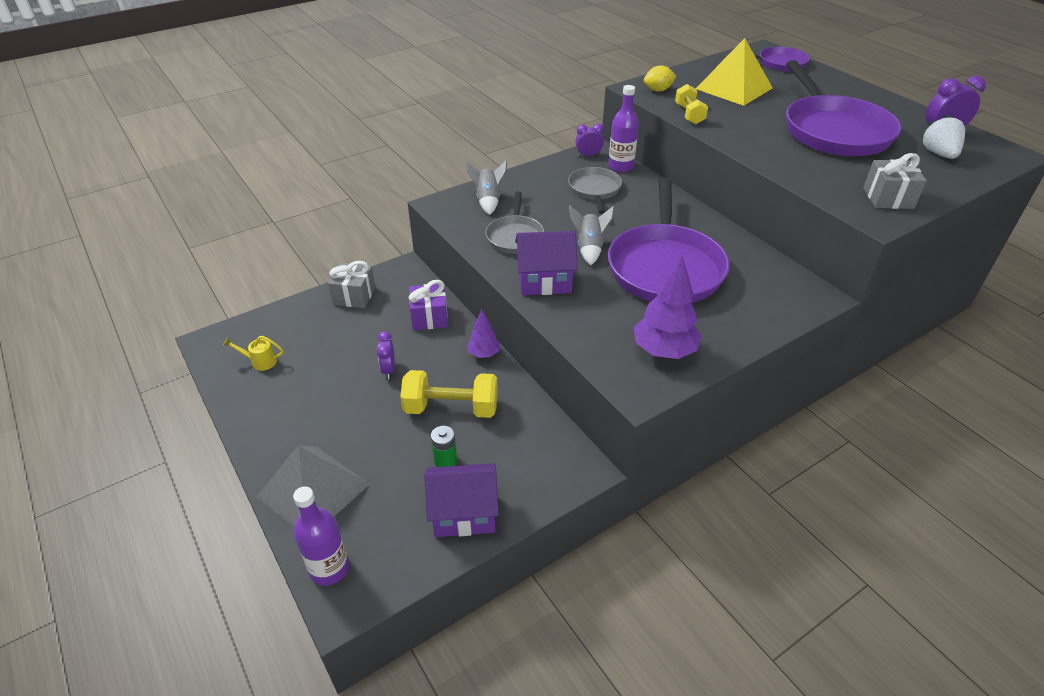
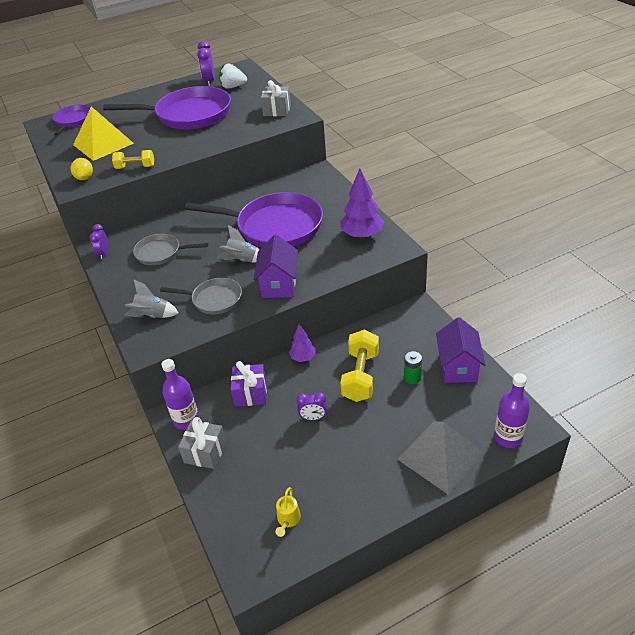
camera: 80 degrees left, 0 degrees up
purple bottle [608,85,639,172] -> purple bottle moved to [162,359,199,430]

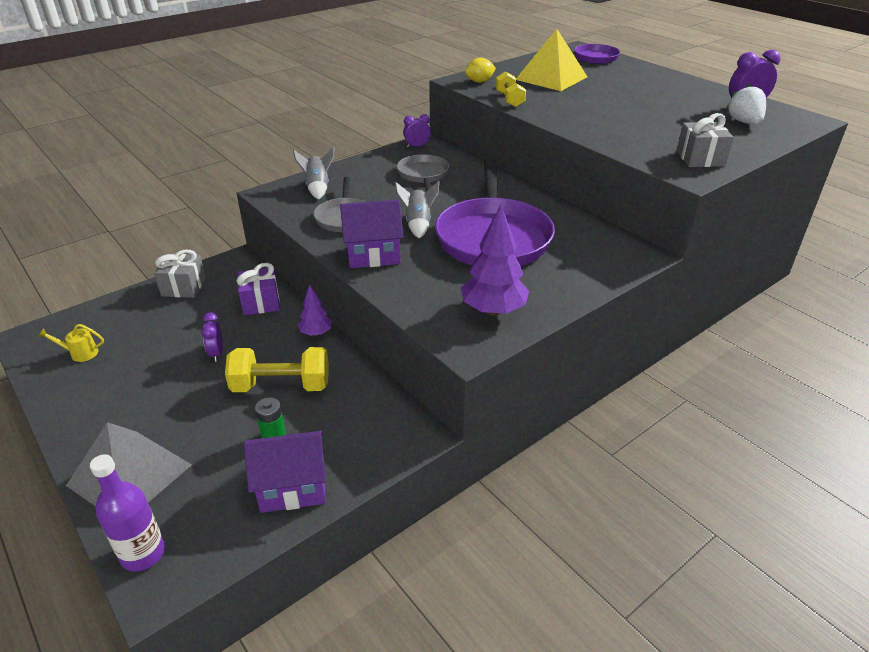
camera: 75 degrees right, 5 degrees down
purple pan [103,86,231,130] -> none
purple bottle [162,359,199,430] -> none

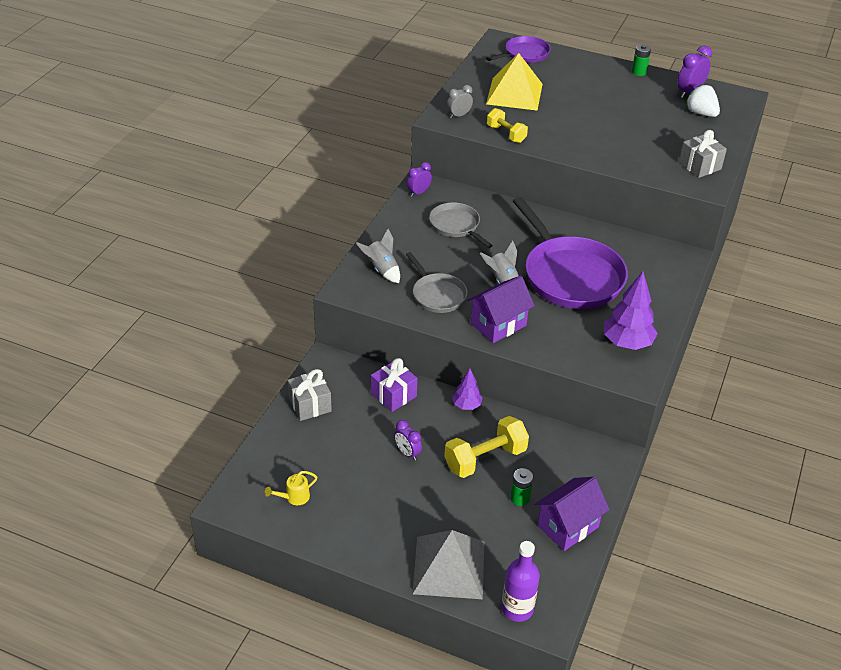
camera: 30 degrees left, 5 degrees up
yellow lemon [465,58,496,83] -> grey clock [447,85,473,118]
none -> green battery [632,44,651,76]

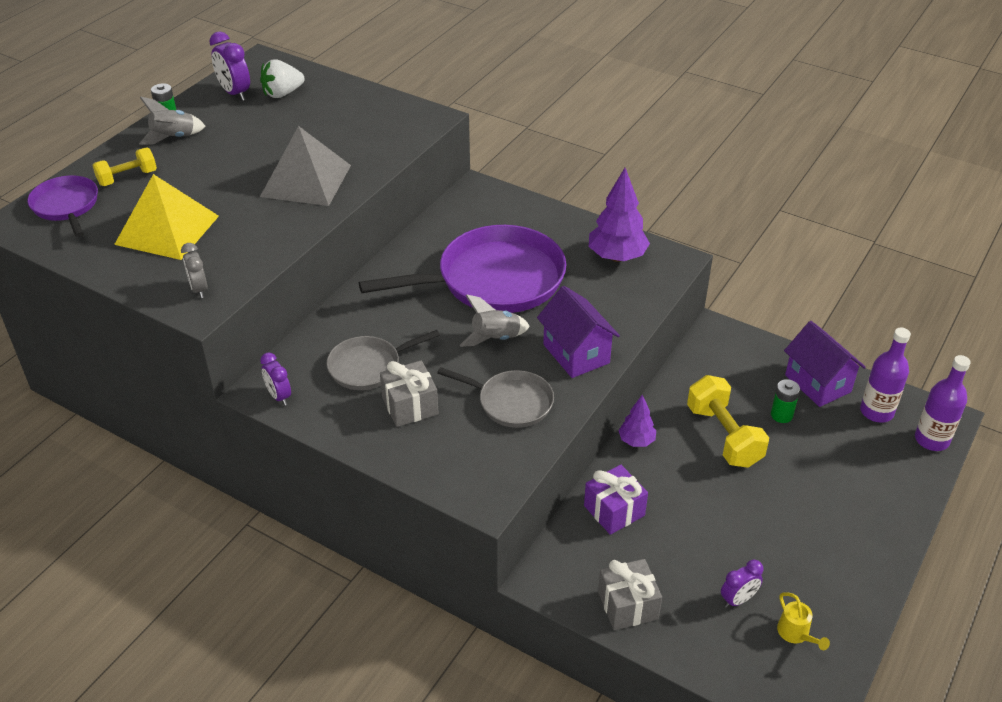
camera: 80 degrees left, 0 degrees up
grey rocket [356,229,400,283] -> grey rocket moved to [139,96,206,145]
purple clock [394,420,422,461] -> purple clock moved to [721,560,763,608]
grey pan [406,252,468,313] -> grey pan turned 45 degrees clockwise [437,367,554,428]
grey pyramid [412,530,484,599] -> grey pyramid moved to [260,126,351,206]
yellow dumbbell [487,108,528,143] -> yellow dumbbell moved to [92,148,157,186]
grey gift [679,130,727,178] -> grey gift moved to [380,361,439,427]
none -> purple bottle [860,328,911,423]

